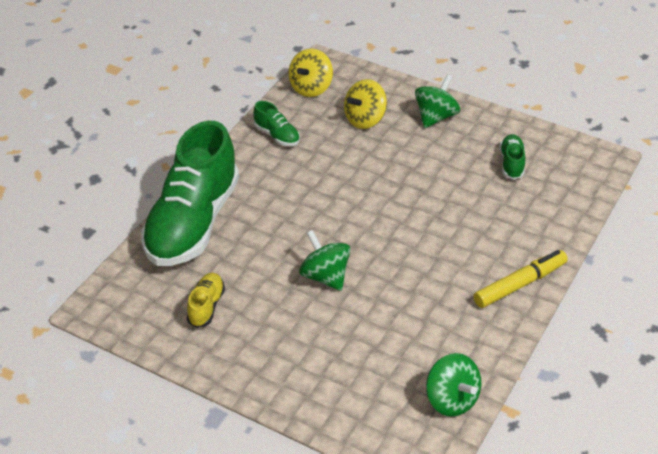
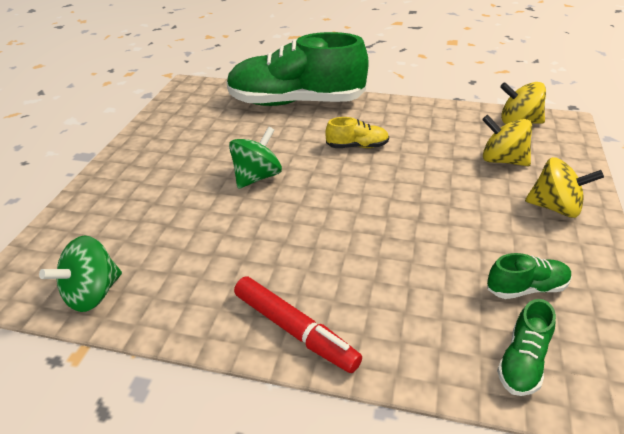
camera: 75 degrees right, 5 degrees down
yellow shoe [187,273,225,328] -> yellow shoe moved to [325,117,389,148]
green shoe [253,101,300,146] -> green shoe moved to [497,299,556,396]
green spinning top [415,74,460,128] -> yellow spinning top [525,157,604,218]
yellow marker [473,250,568,308] -> red marker [234,276,362,373]

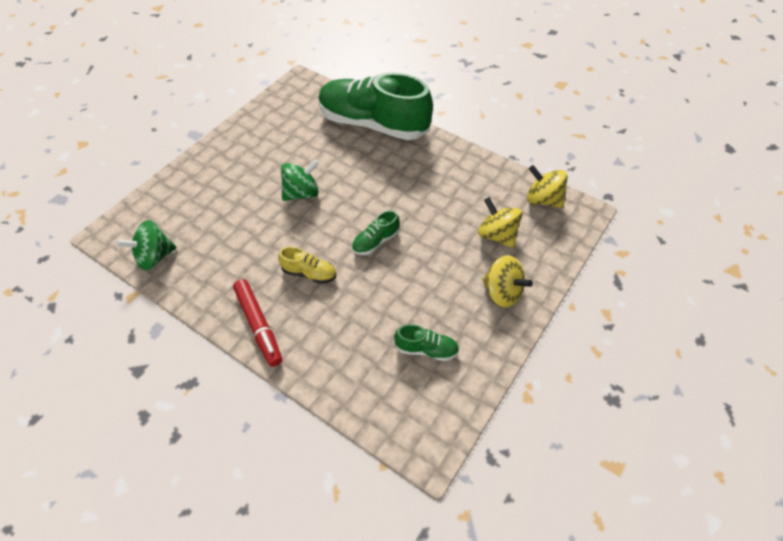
camera: 20 degrees right, 15 degrees up
yellow shoe [325,117,389,148] -> yellow shoe moved to [278,246,336,284]
green shoe [497,299,556,396] -> green shoe moved to [352,210,400,255]

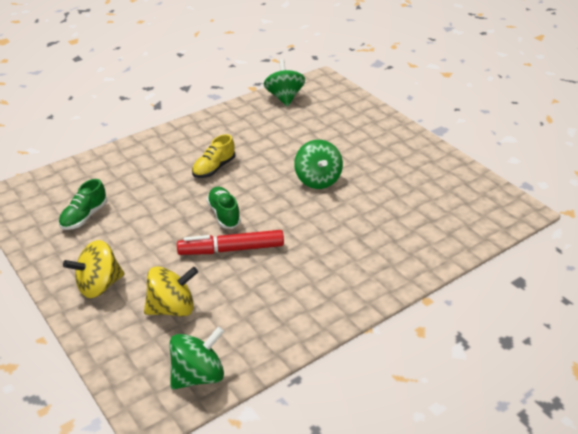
camera: 110 degrees right, 15 degrees down
red marker [233,279,282,367] -> red marker moved to [177,230,284,255]
green shoe [318,72,433,140] -> none
yellow spinning top [527,165,567,208] -> green spinning top [169,327,224,389]

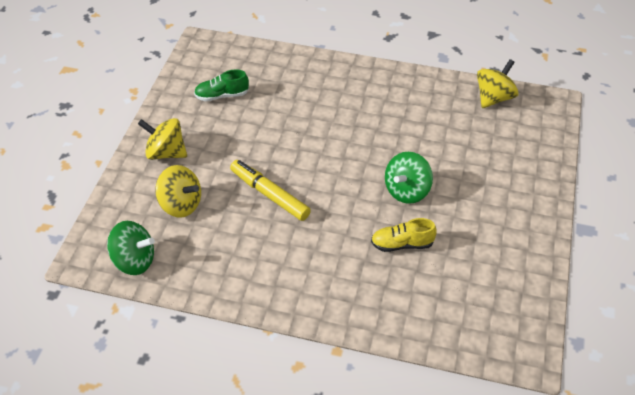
camera: 50 degrees right, 10 degrees up
red marker [177,230,284,255] -> yellow marker [230,160,311,221]
yellow shoe [192,134,235,178] -> yellow shoe moved to [371,218,437,252]
green shoe [207,187,241,229] -> none
green spinning top [264,59,305,107] -> yellow spinning top [477,59,519,108]

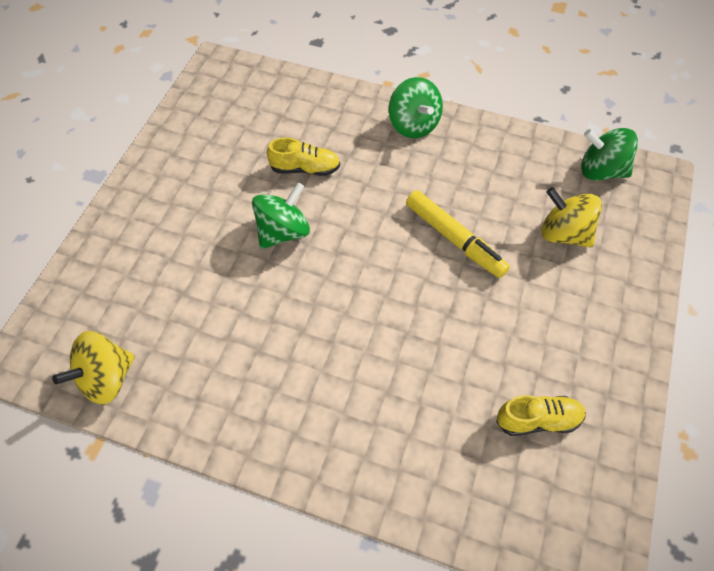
camera: 175 degrees left, 10 degrees up
yellow spinning top [138,118,187,160] -> none
green shoe [194,69,249,101] -> yellow shoe [496,395,586,436]
none -> green spinning top [389,77,443,138]

